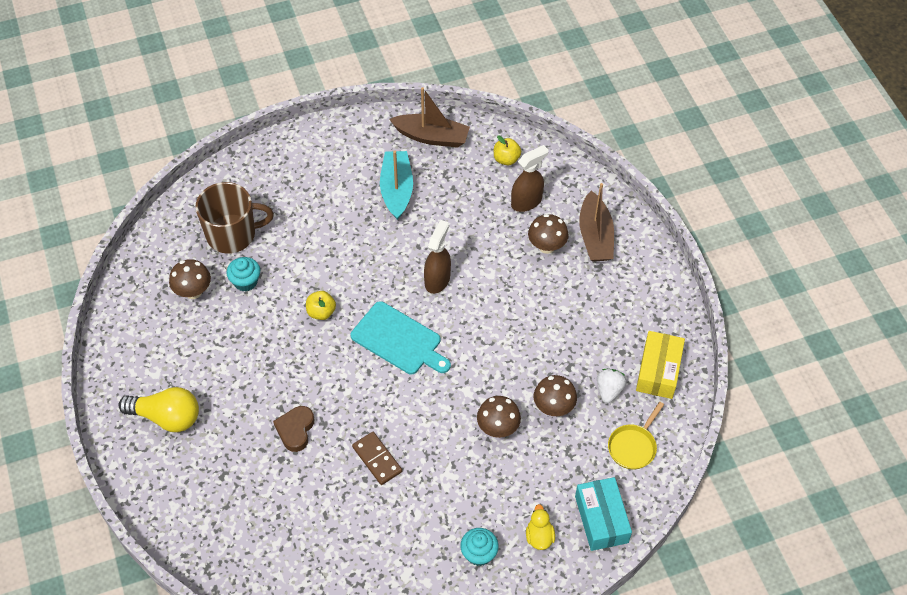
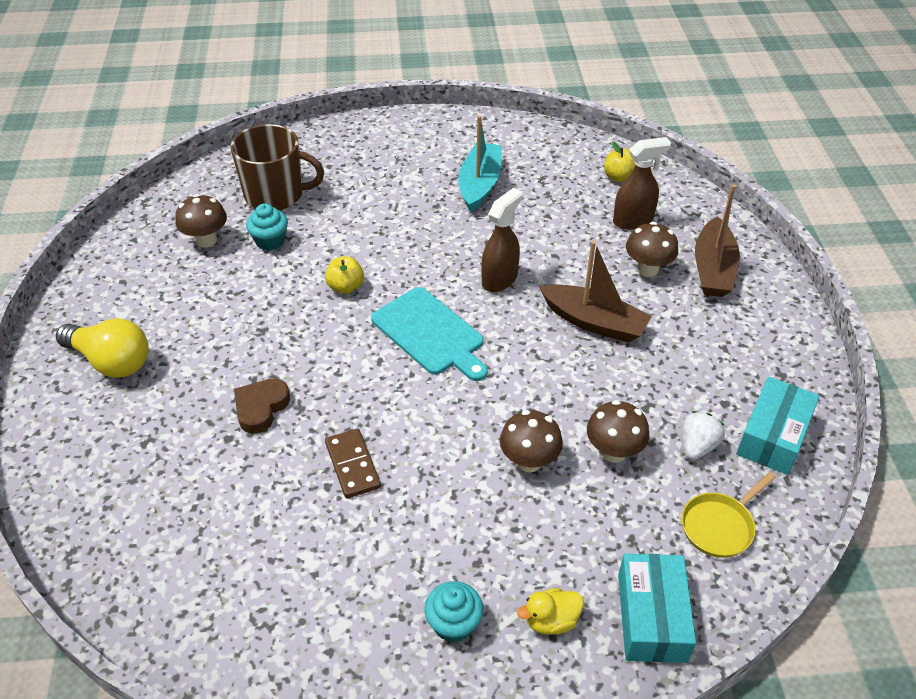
camera: 15 degrees right, 10 degrees down
brown boat [389,87,470,148] -> brown boat moved to [539,241,652,343]
yellow duck [526,504,555,550] -> yellow duck turned 120 degrees counterclockwise [517,588,584,635]
yellow box [636,331,685,399] -> turquoise box [736,377,819,475]

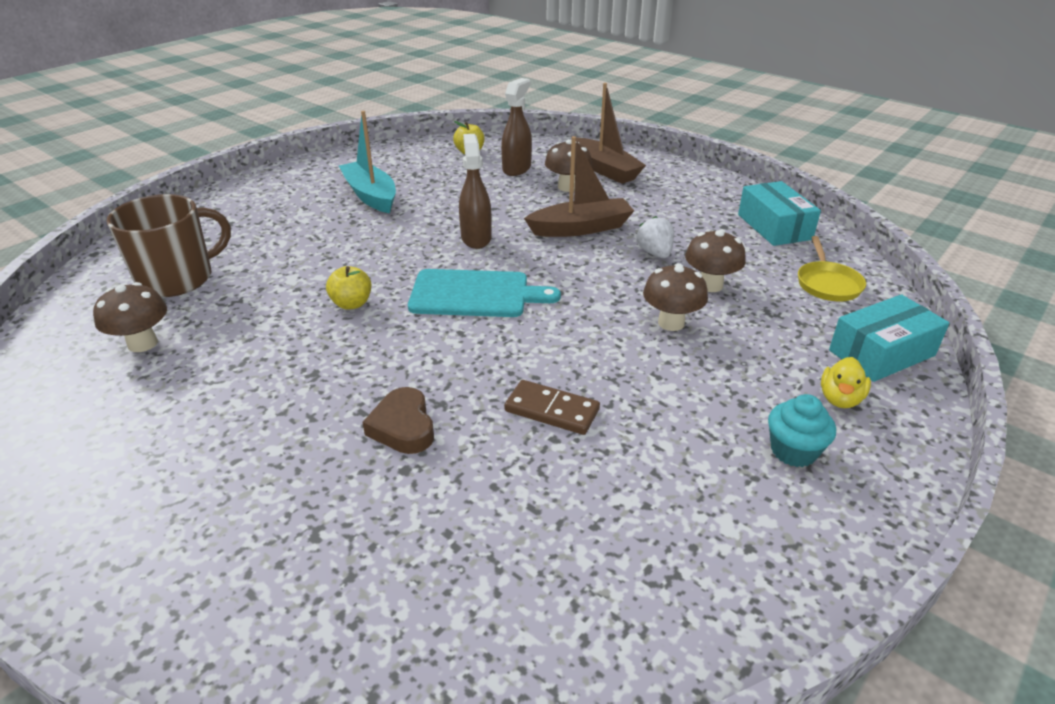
camera: 45 degrees left, 10 degrees down
yellow light bulb [56,318,149,378] -> none
turquoise cupcake [246,203,288,251] -> none
turquoise box [618,554,696,663] -> turquoise box turned 75 degrees counterclockwise [829,294,949,382]
white strawberry [682,411,725,460] -> white strawberry moved to [637,216,674,258]

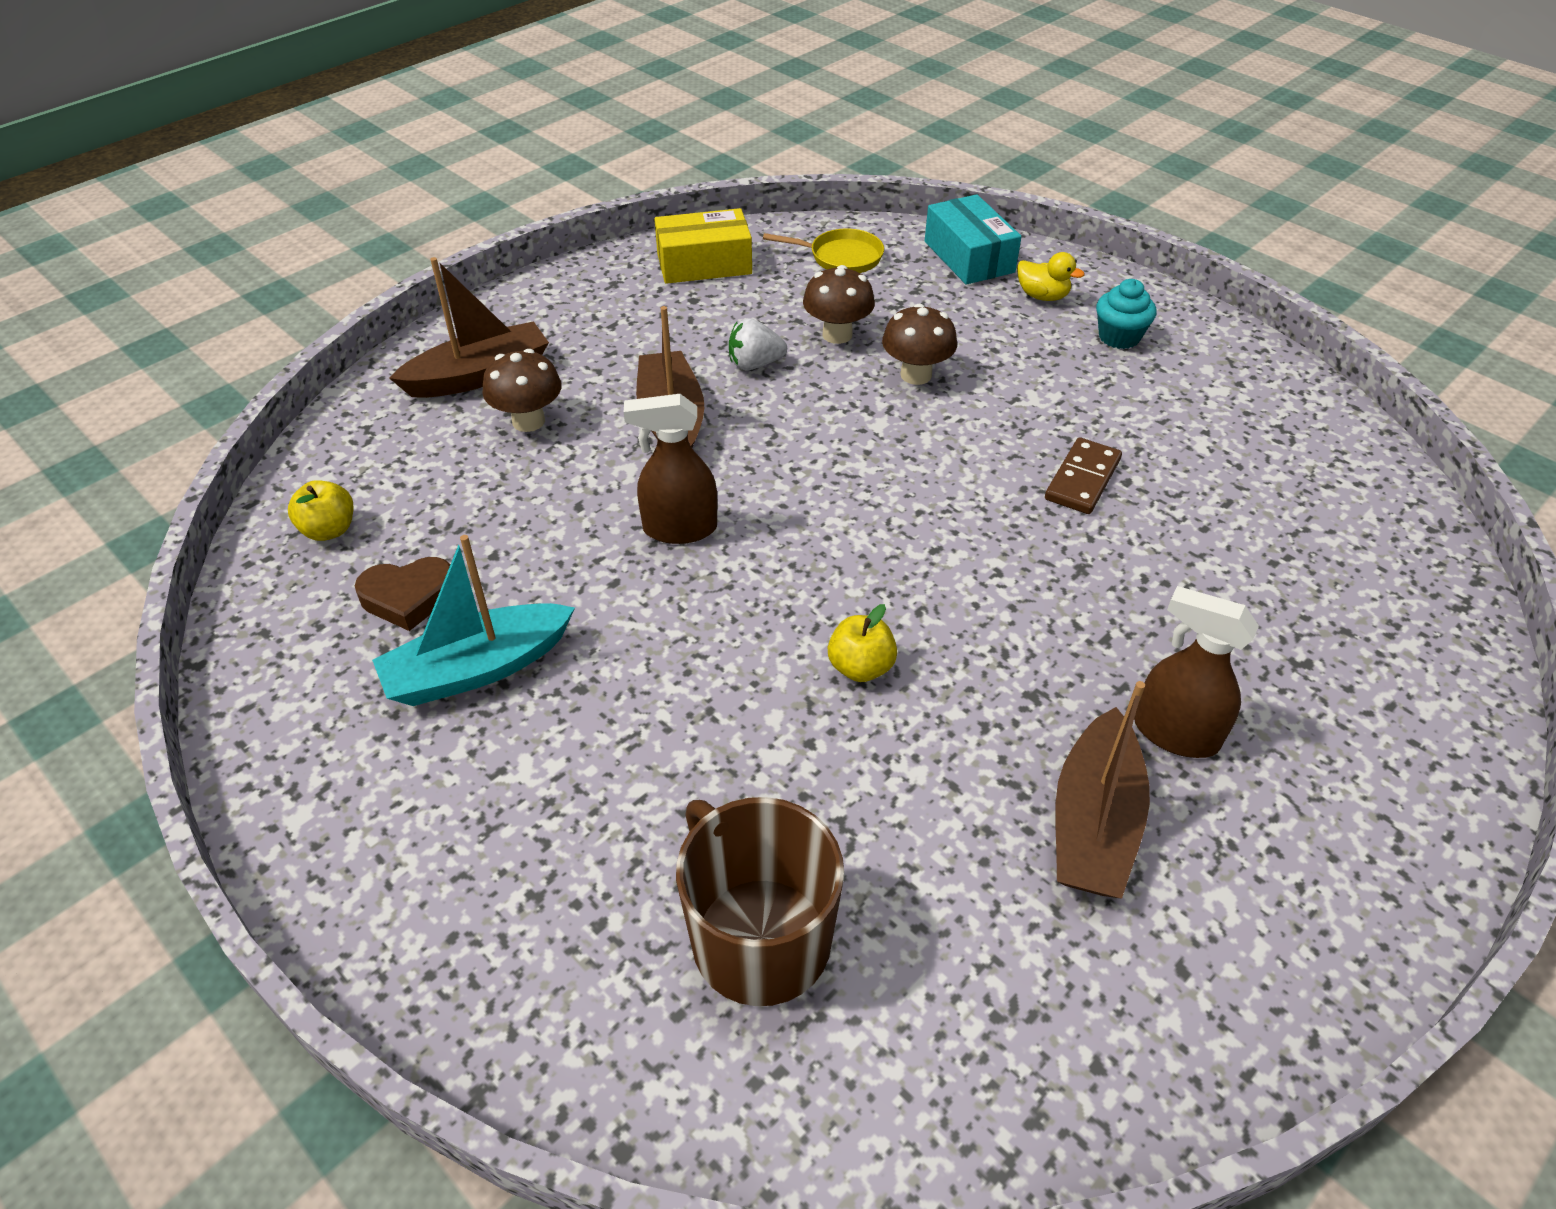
camera: 85 degrees left, 10 degrees up
brown mushroom [93,282,167,352] -> none
brown heart [362,387,434,454] -> brown heart moved to [355,557,451,631]
turquoise cutting board [408,269,561,317] -> none
brown spray bottle [501,78,532,176] -> brown spray bottle moved to [1134,586,1259,758]
turquoise box [738,181,821,246] -> yellow box [654,208,752,284]
none -> brown boat [1056,681,1150,899]

